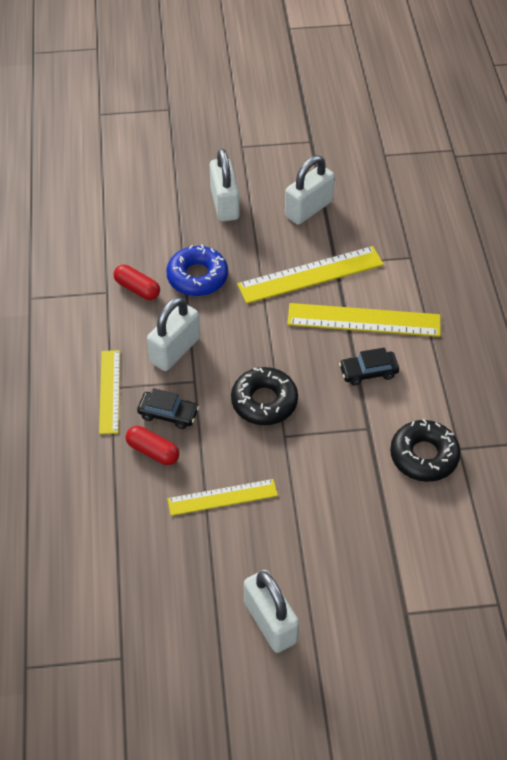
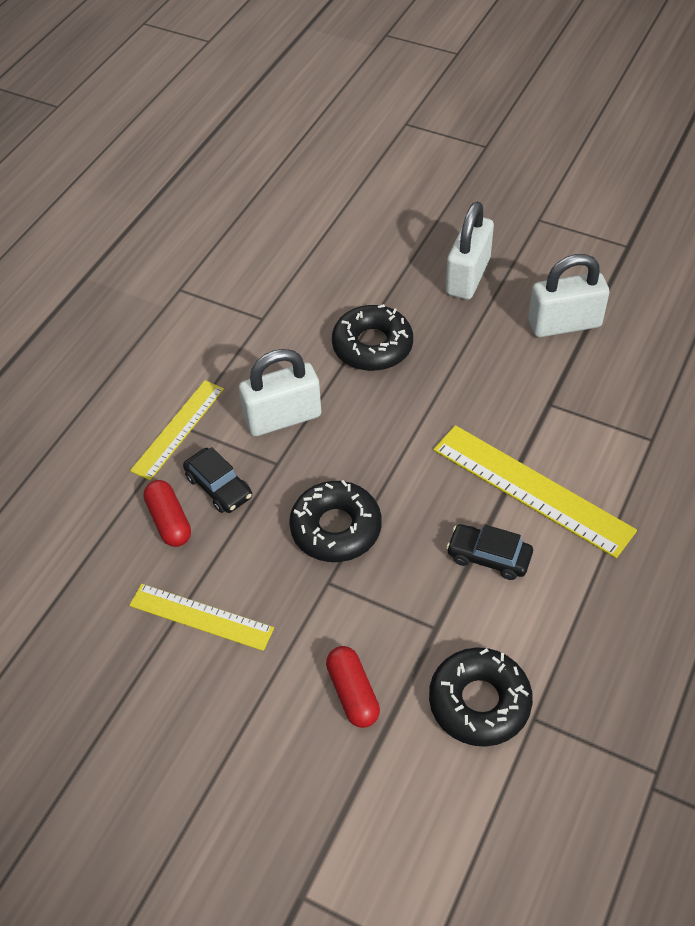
camera: 35 degrees right, 0 degrees up
red capsule [114,265,160,300] -> red capsule moved to [326,646,380,728]
blue donut [166,244,228,296] -> black donut [332,304,413,371]
yellow ruler [237,246,384,304] -> none
white padlock [244,570,299,653] -> none

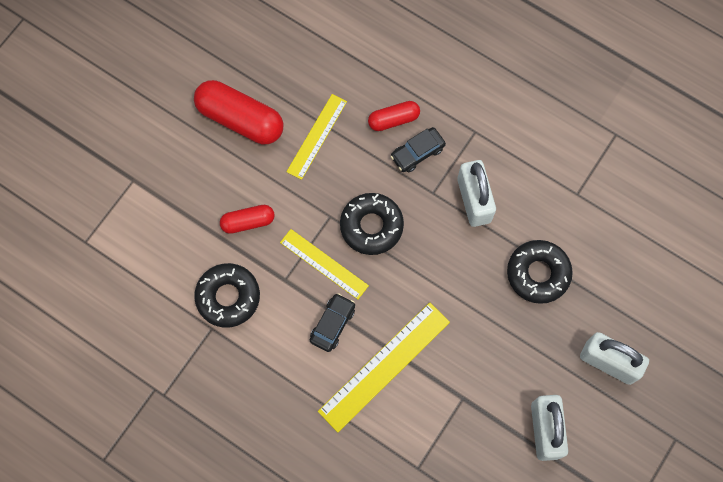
camera: 95 degrees right, 20 degrees up
yellow ruler [130,380,224,481] -> yellow ruler moved to [280,229,369,300]
none -> red capsule [194,80,284,144]

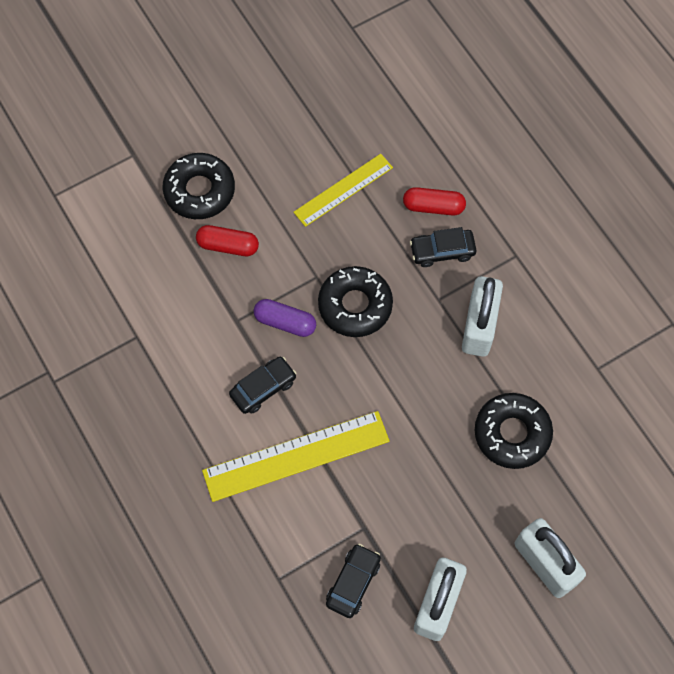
camera: 25 degrees right, 5 degrees down
red capsule [194,80,284,144] -> none
black donut [194,263,260,328] -> black donut moved to [163,153,235,219]
yellow ruler [280,229,369,300] -> purple capsule [254,299,316,337]
none -> black car [326,544,381,618]

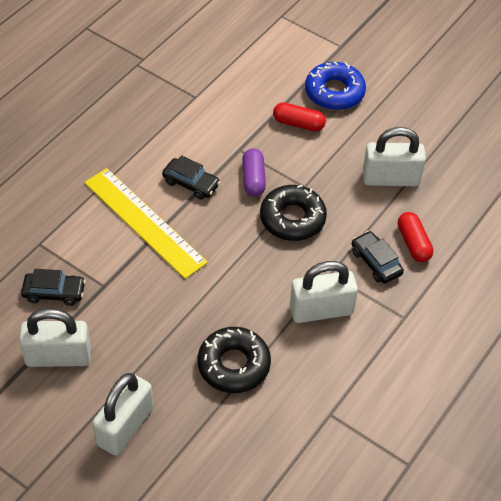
camera: 65 degrees right, 15 degrees down
black donut [163,153,235,219] -> blue donut [305,62,366,110]
red capsule [196,225,259,256] -> red capsule turned 60 degrees counterclockwise [273,102,326,131]
yellow ruler [293,154,393,227] -> white padlock [363,127,426,186]

